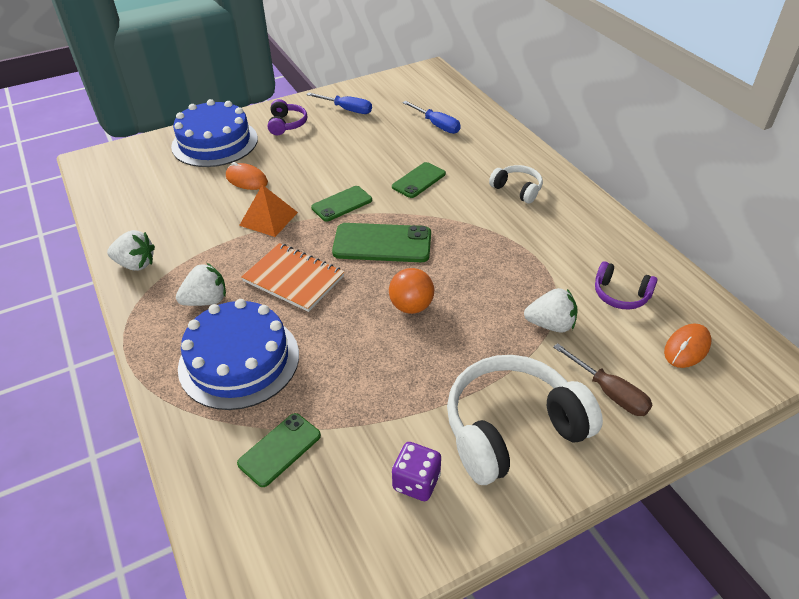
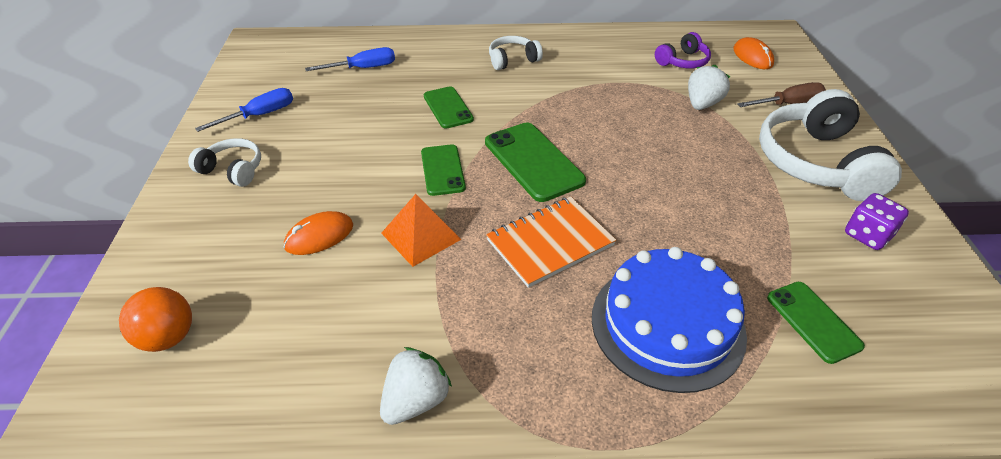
camera: 65 degrees left, 0 degrees up
blue cake [171,99,258,167] -> none
white strawberry [176,263,226,306] -> none
purple headphones [268,99,307,135] -> white headphones [188,138,261,187]
green phone [332,223,431,262] -> green phone turned 60 degrees counterclockwise [485,123,586,202]
orange ball [389,268,434,314] -> orange ball moved to [119,287,192,352]

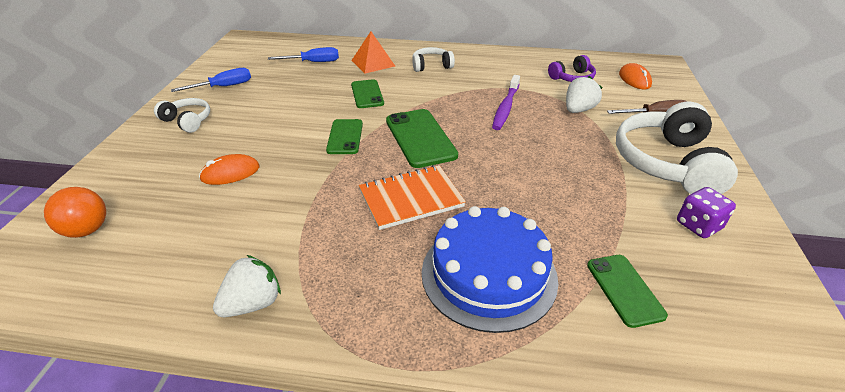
camera: 10 degrees right, 5 degrees down
orange pyramid [381,194,462,267] -> orange pyramid moved to [351,32,395,74]
none -> purple toothbrush [492,75,520,130]

